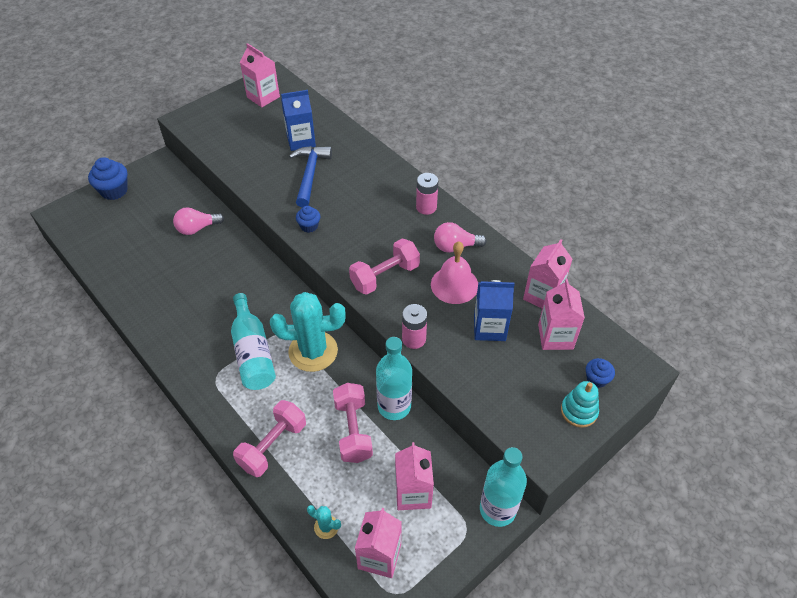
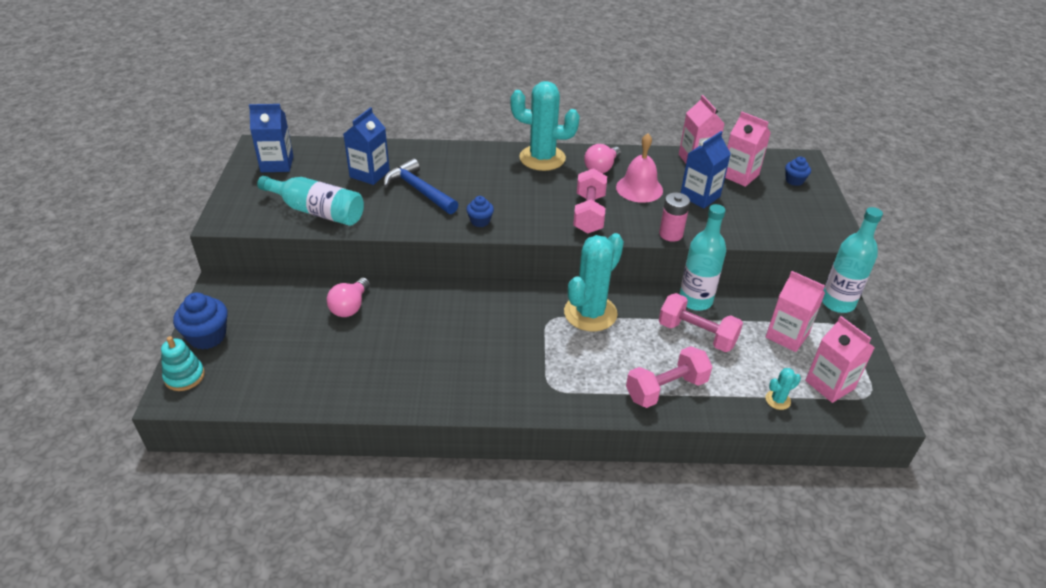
camera: 50 degrees left, 10 degrees down
turquoise bottle [231,293,276,390] -> turquoise bottle moved to [257,176,364,226]
pink dumbbell [233,400,306,477] -> pink dumbbell turned 75 degrees clockwise [626,346,713,408]
pink carton [240,43,280,107] -> blue carton [249,104,293,172]
pink battery [416,173,438,215] -> turquoise cactus [510,81,580,171]
turquoise stacking toy [561,381,599,428] -> turquoise stacking toy moved to [161,336,205,391]

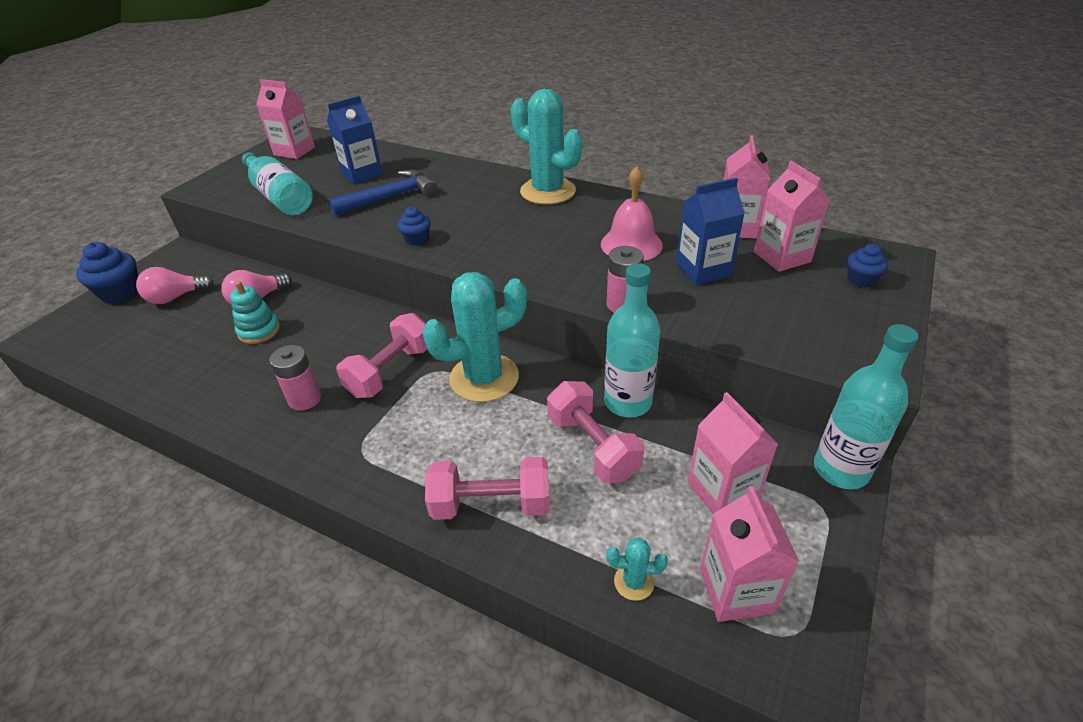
camera: 30 degrees right, 0 degrees up
turquoise stacking toy [161,336,205,391] -> turquoise stacking toy moved to [230,281,280,344]
blue carton [249,104,293,172] -> pink carton [256,79,315,159]
blue hammer [384,158,459,214] -> blue hammer turned 75 degrees clockwise [329,170,437,216]
pink dumbbell [573,168,607,234] -> pink dumbbell moved to [336,313,427,398]
pink light bulb [584,144,621,174] -> pink light bulb moved to [136,267,214,304]
none -> pink battery [270,345,321,411]

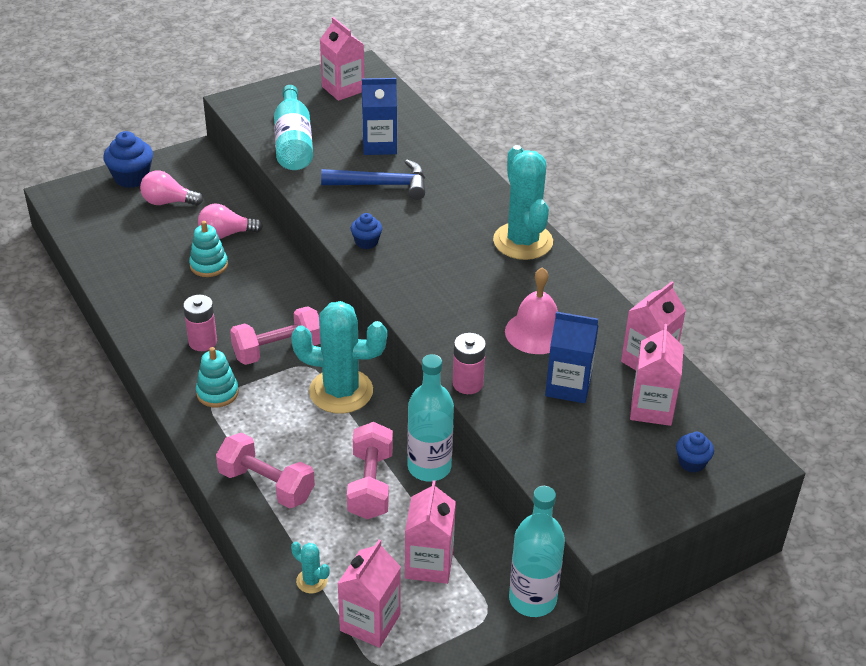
camera: 30 degrees right, 0 degrees up
none -> turquoise stacking toy [196,347,239,407]

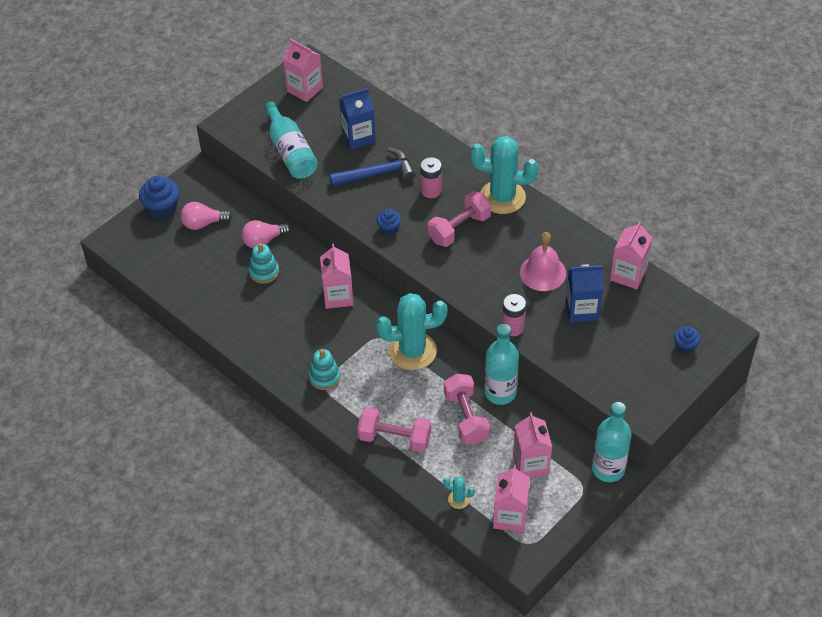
camera: 15 degrees left, 10 degrees up
pink battery [183,295,217,351] -> pink battery moved to [420,157,442,198]
pink dumbbell [230,306,321,365] -> pink dumbbell moved to [428,191,491,247]
turquoise cactus [493,145,553,260] -> turquoise cactus turned 45 degrees counterclockwise [470,136,539,214]
pink carton [630,324,684,426] -> pink carton moved to [320,244,354,309]

